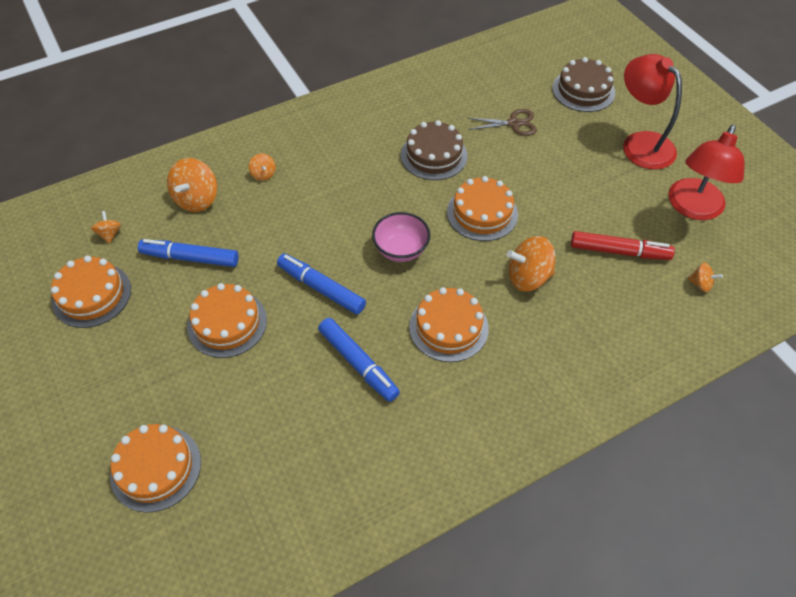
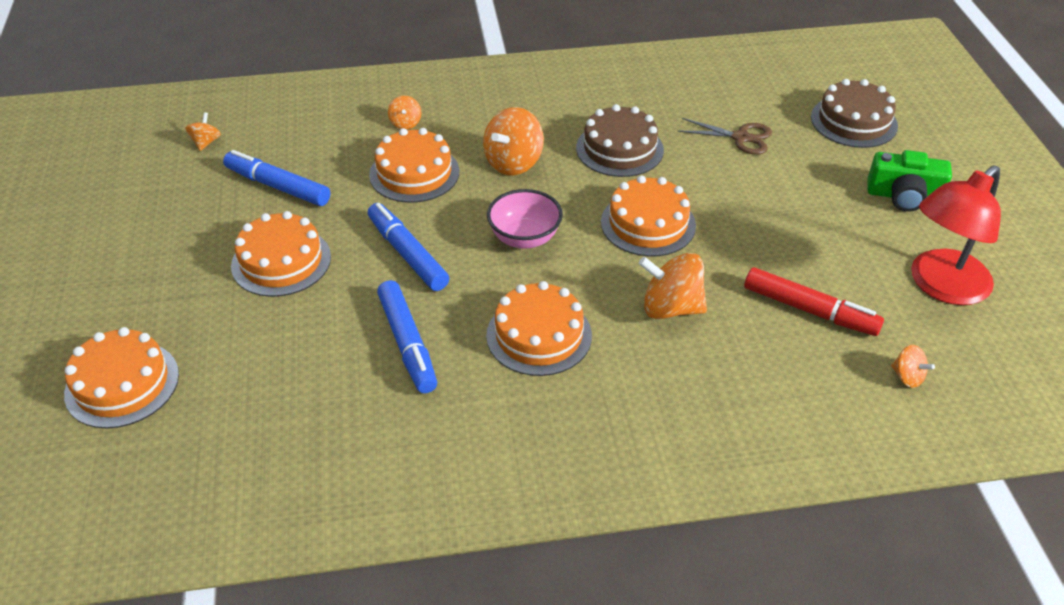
camera: 20 degrees right, 10 degrees down
orange cake [51,255,131,328] -> orange cake moved to [369,128,459,203]
orange spinning top [167,158,217,212] -> orange spinning top moved to [483,107,544,175]
red lamp [623,54,682,169] -> green camera [867,150,952,212]

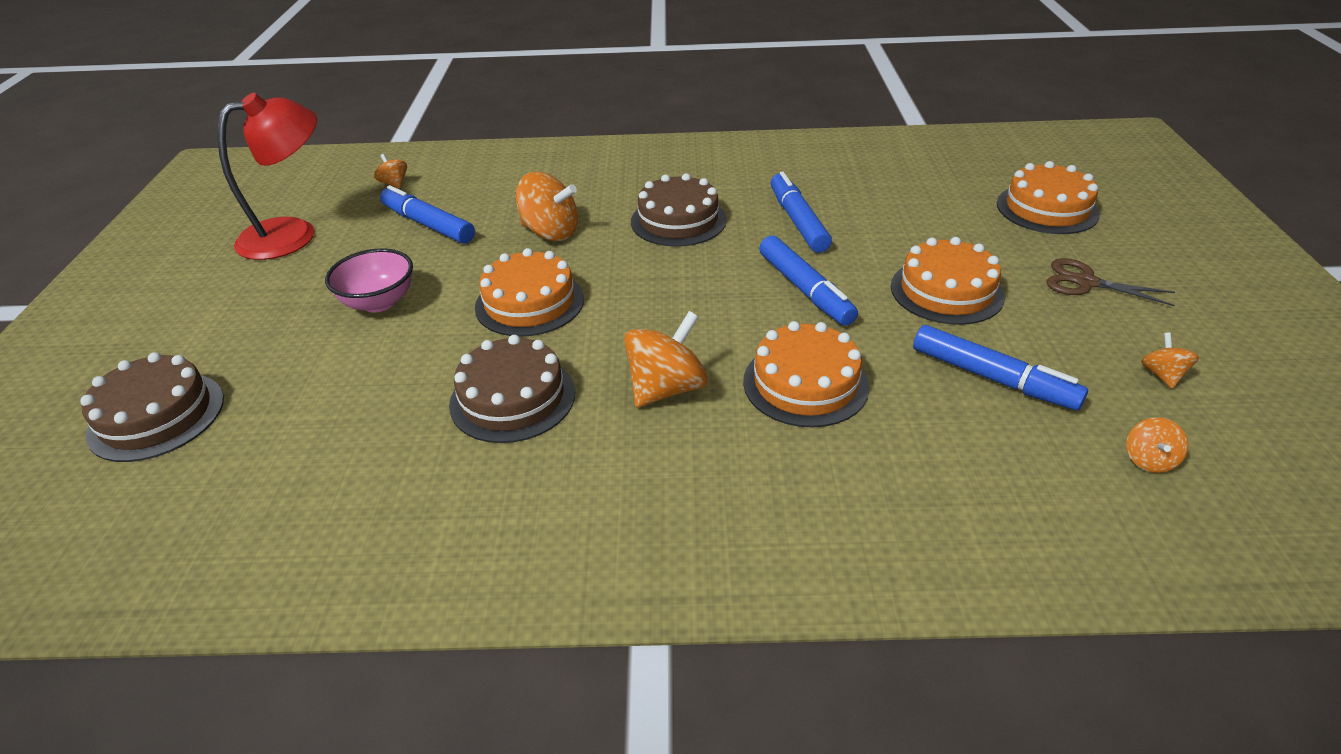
camera: 170 degrees left, 5 degrees down
orange spinning top [388,96,421,129] -> orange spinning top moved to [1141,332,1199,389]
orange cake [486,281,592,376] -> brown cake [631,173,727,247]
pink bowl [487,189,563,249] -> pink bowl moved to [325,248,413,313]
brown scissors [677,118,772,155] -> brown scissors moved to [1046,258,1175,306]
red marker [744,267,884,336] -> blue marker [380,185,475,244]
green camera [867,150,952,212] -> none

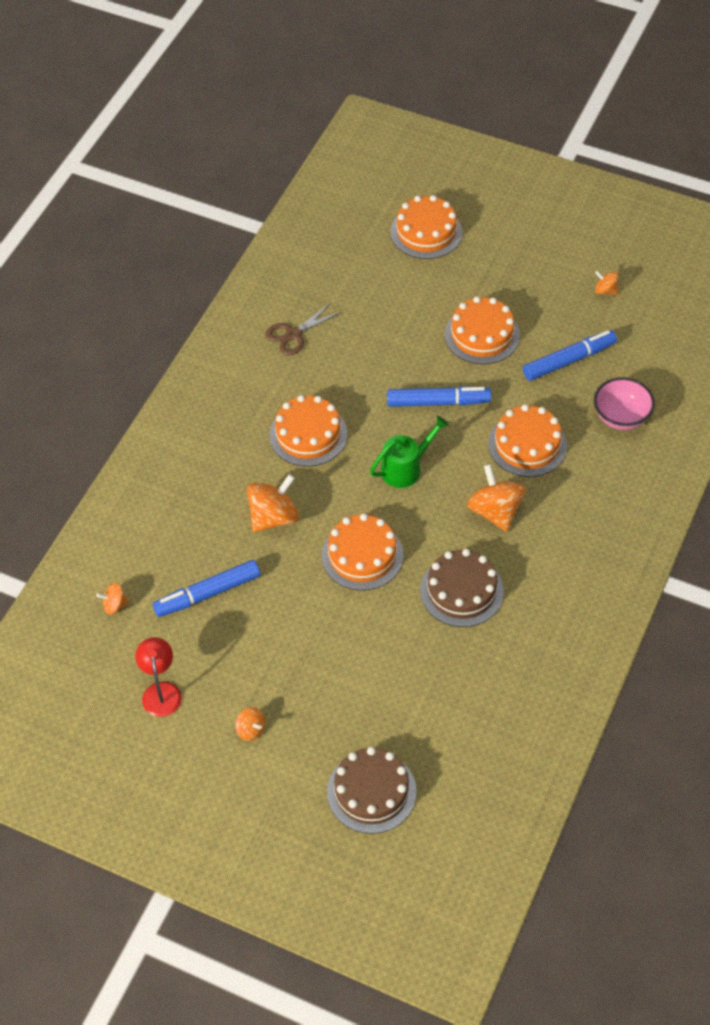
camera: 65 degrees left, 15 degrees up
red lamp [218,93,317,260] -> red lamp [135,637,182,717], size x0.58
pink bowl [325,248,413,313] -> pink bowl moved to [594,377,655,430]
brown cake [631,173,727,247] -> orange cake [269,395,348,467]
blue marker [771,171,832,253] -> none
brown scissors [1046,258,1175,306] -> brown scissors moved to [265,302,342,355]
orange spinning top [1126,417,1188,473] -> orange spinning top moved to [235,707,265,741]
none -> green watering can [370,416,449,488]

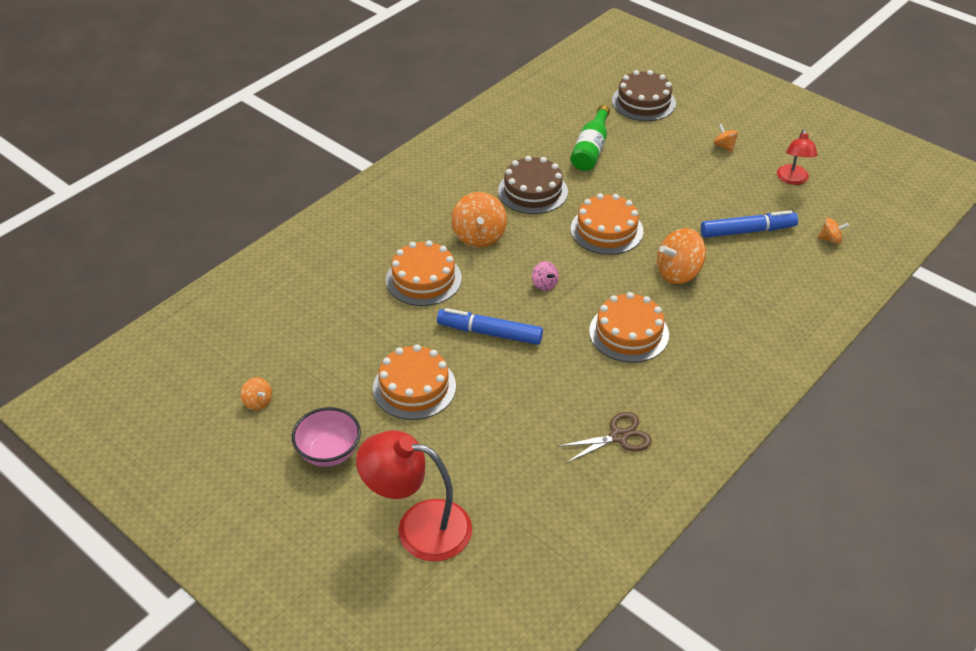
camera: 165 degrees left, 10 degrees down
green watering can [370,416,449,488] -> pink spinning top [532,261,559,291]
orange cake [391,195,462,259] -> red lamp [356,431,472,562]
blue marker [523,330,617,381] -> none
pink bowl [594,377,655,430] -> pink bowl moved to [292,407,361,467]
none -> green bottle [570,105,610,171]

